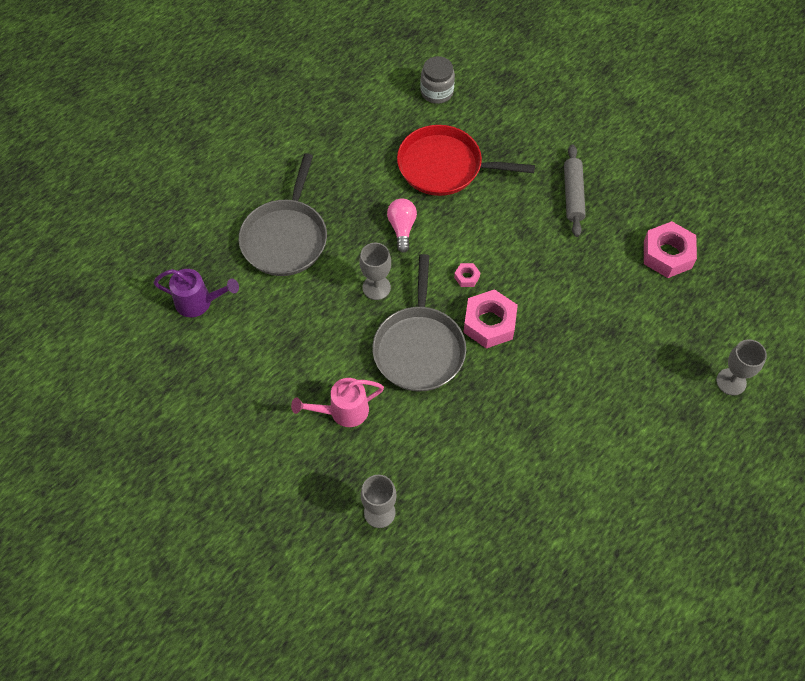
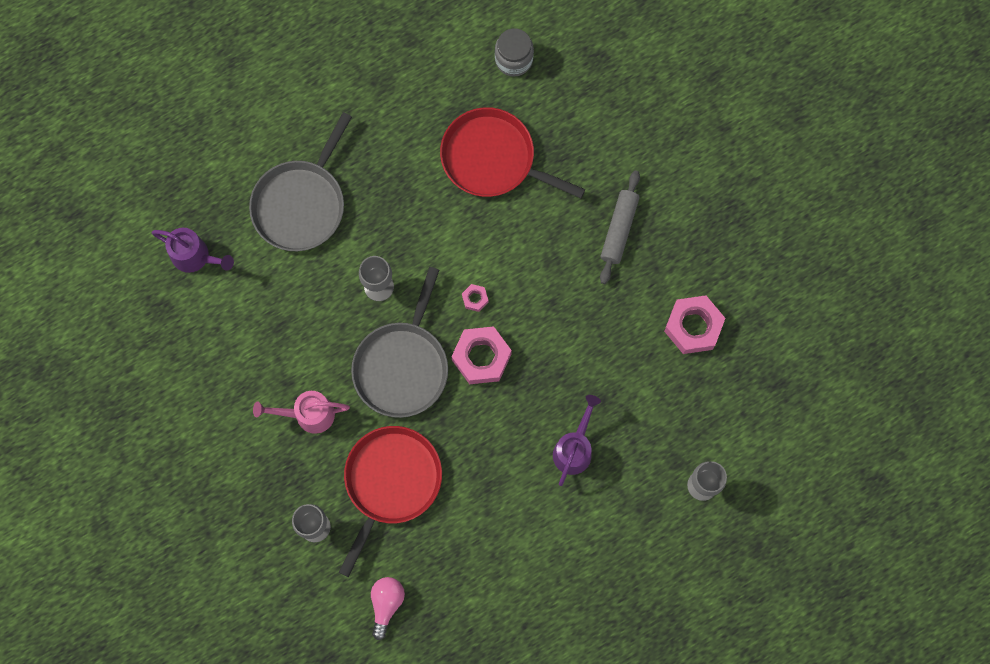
camera: 15 degrees right, 15 degrees up
pink light bulb [387,198,417,253] -> pink light bulb moved to [371,577,405,640]
none -> red pan [339,426,442,577]
none -> purple watering can [553,395,601,486]

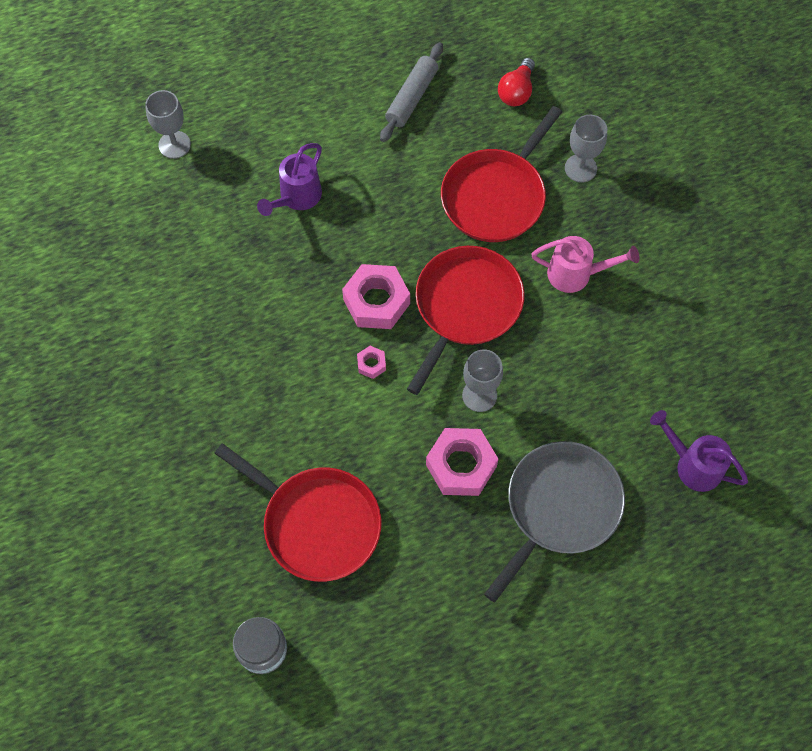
camera: 170 degrees left, 10 degrees down
grey pan [351,267,448,418] -> red pan [407,246,525,395]
pink light bulb [371,577,405,640] -> red light bulb [498,58,535,106]
grey rolling pin [600,170,640,284] -> grey rolling pin moved to [380,42,443,142]
pink nut [664,295,725,354] -> pink nut moved to [426,428,498,496]

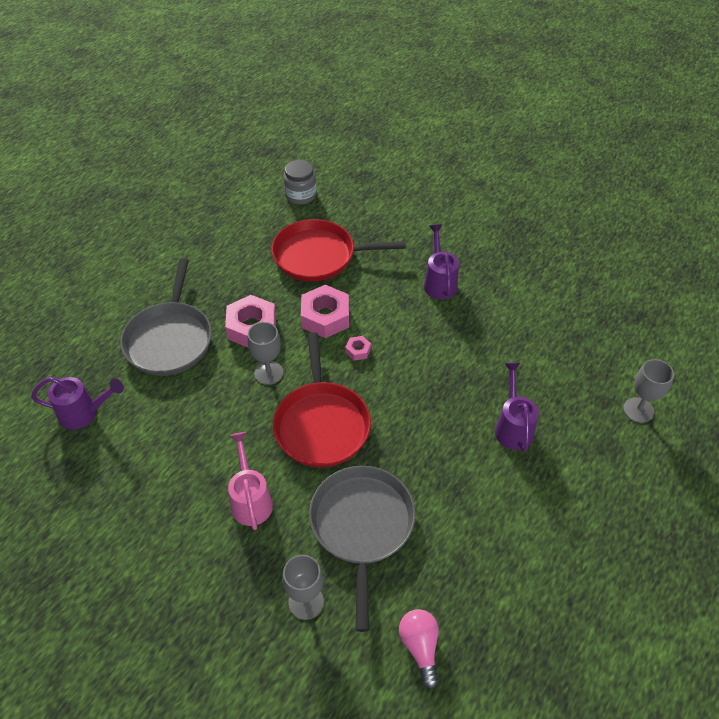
camera: 145 degrees right, 15 degrees down
pink nut [342,264,410,329] -> pink nut moved to [301,285,349,338]
grey rolling pin [380,42,443,142] -> none
red pan [441,106,562,242] -> grey pan [309,466,416,632]
red light bulb [498,58,535,106] -> pink light bulb [399,609,439,689]
pink watering can [531,236,640,293] -> pink watering can turned 105 degrees clockwise [228,432,273,530]
none -> purple watering can [424,224,459,300]

